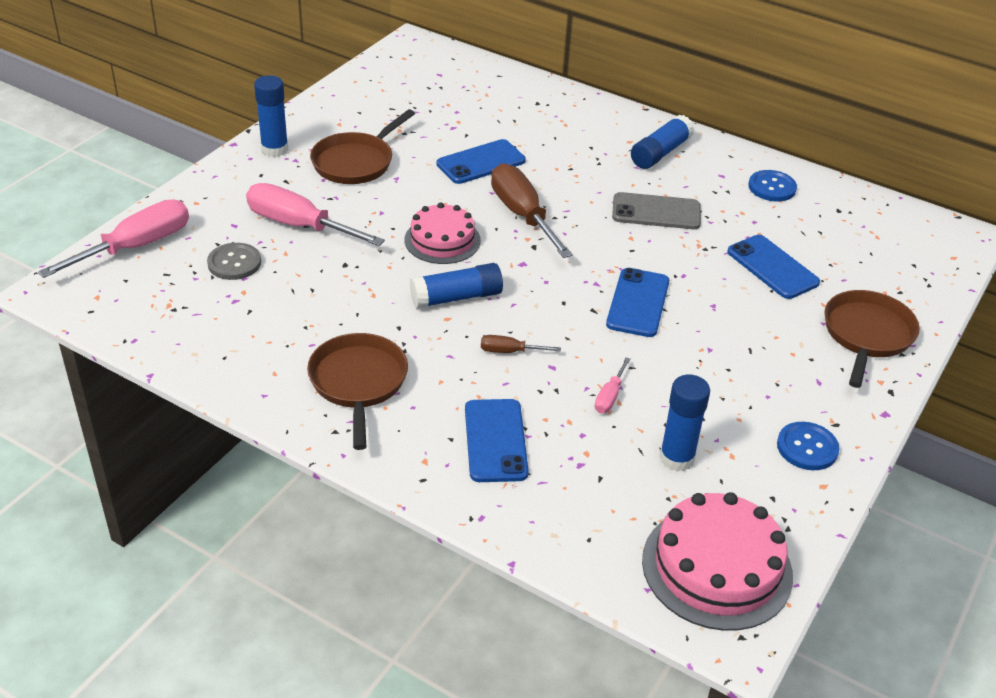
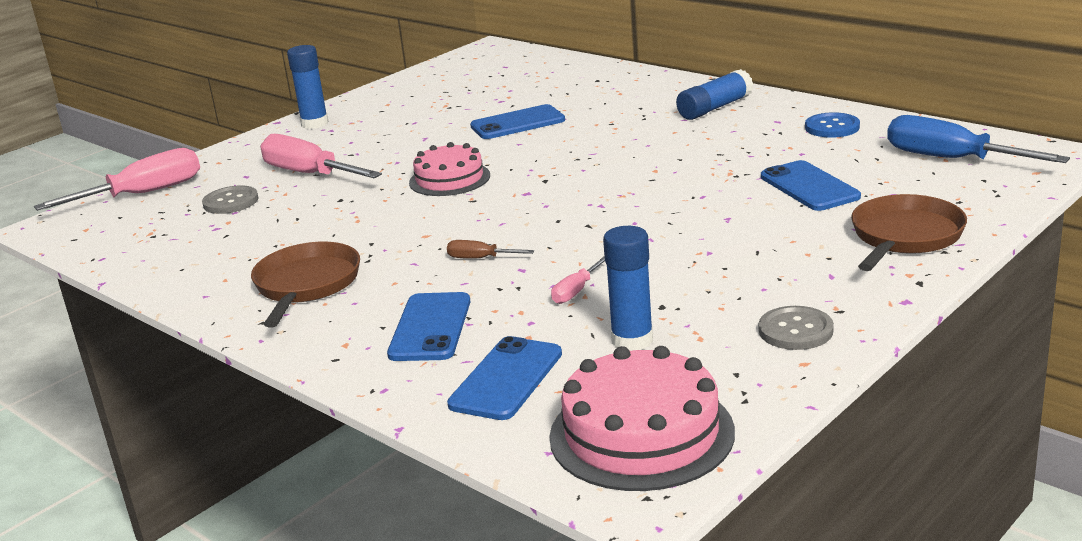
camera: 15 degrees right, 15 degrees down
brown pan [310,109,415,184] -> none
blue glue stick [410,263,503,309] -> none
brown screwdriver [491,163,573,258] -> none
blue phone [606,268,669,337] -> blue phone moved to [447,336,562,420]
grey phone [612,192,701,229] -> none
blue button [777,422,839,470] -> grey button [759,306,834,350]
none -> blue screwdriver [887,115,1070,163]

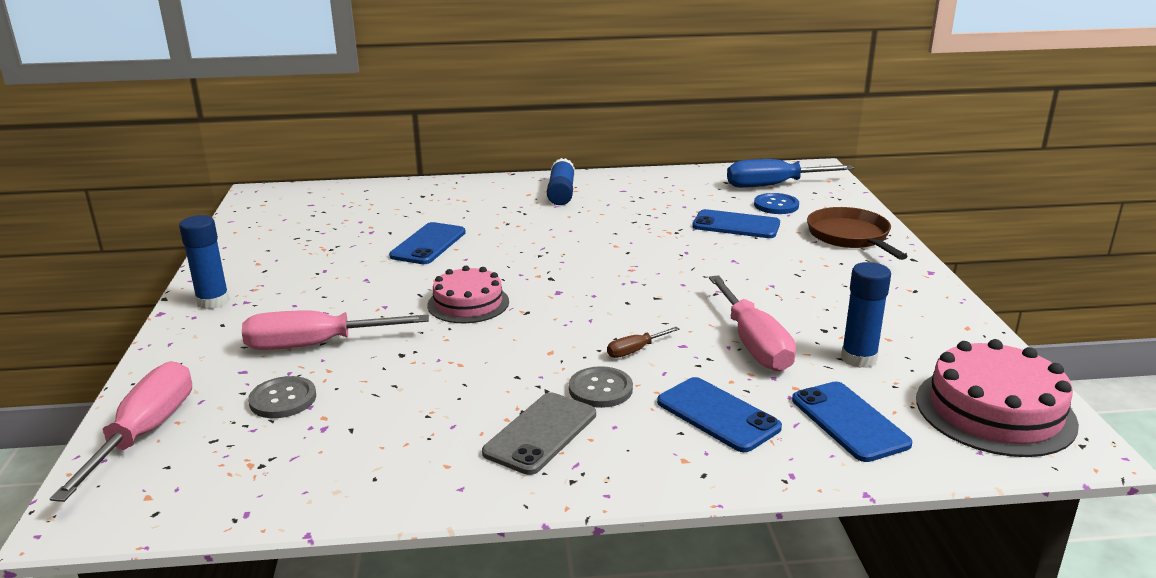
camera: 50 degrees left, 0 degrees up
brown pan [251,242,360,328] -> grey phone [482,392,596,475]
pink screwdriver [551,257,605,304] -> pink screwdriver [709,275,796,372], size x2.16
grey button [759,306,834,350] -> grey button moved to [569,366,633,408]
blue button [805,112,860,138] -> blue button moved to [754,193,799,214]

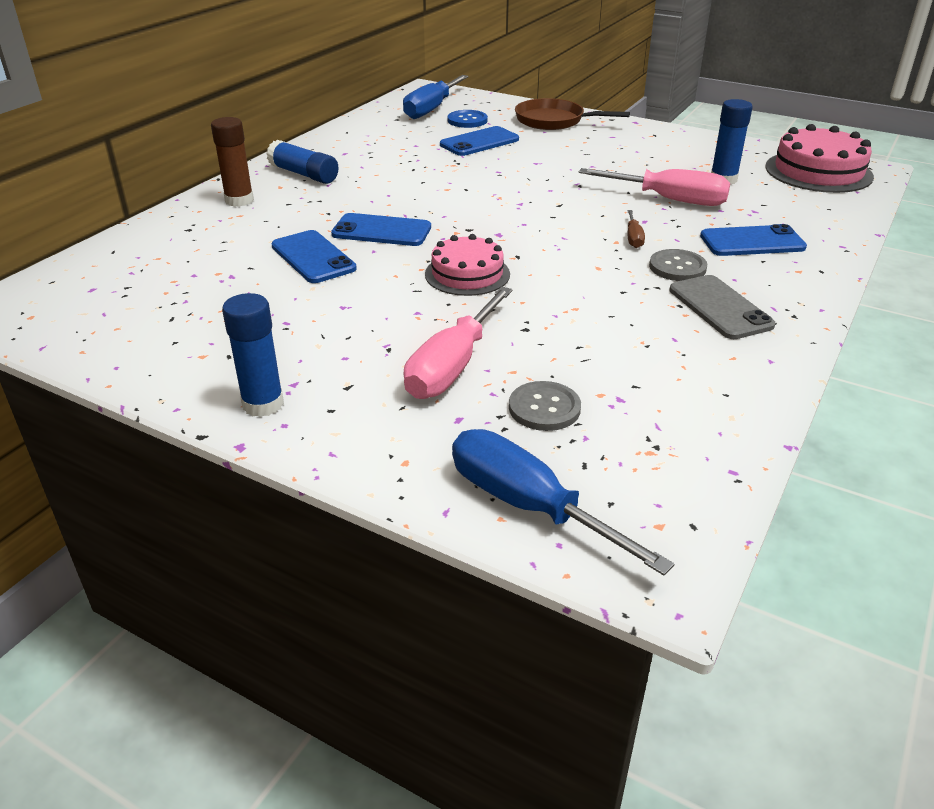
camera: 55 degrees left, 10 degrees up
pink screwdriver [50,361,192,502] -> blue screwdriver [452,429,674,576]
blue phone [792,382,912,462] -> blue phone moved to [331,213,431,246]
none -> brown glue stick [211,117,254,207]

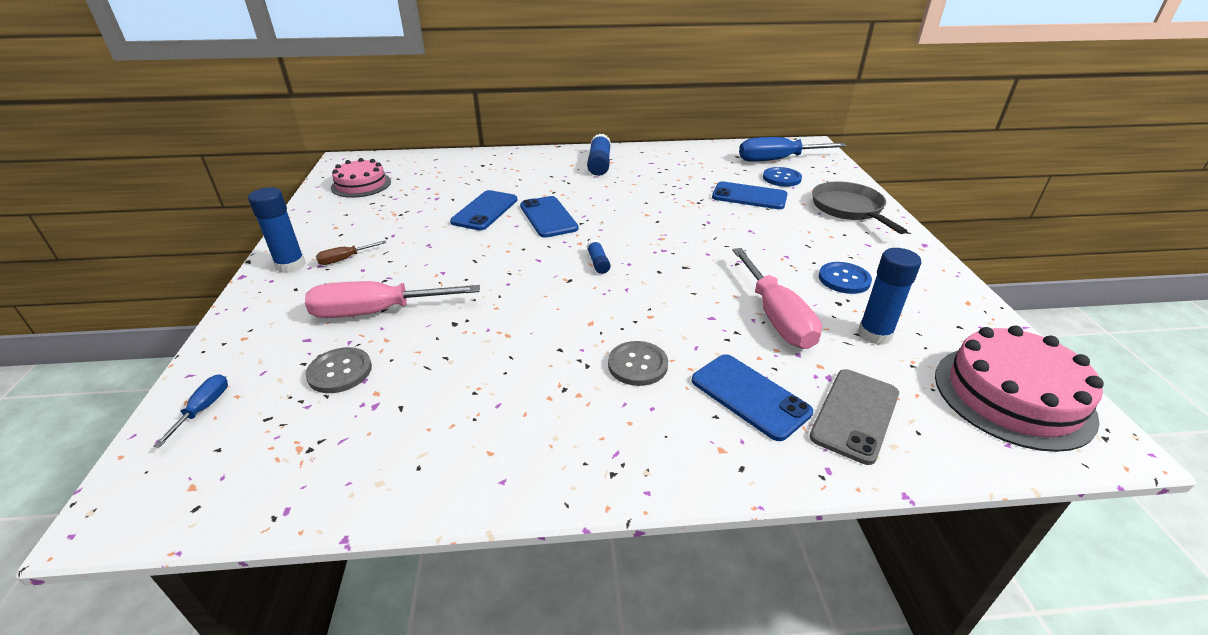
camera: 55 degrees right, 0 degrees up
brown glue stick [211,117,254,207] -> none
pink cake [425,234,510,296] -> pink cake moved to [331,158,391,198]
blue screwdriver [452,429,674,576] -> blue screwdriver [153,374,228,448], size x0.46
brown pan [515,98,630,130] -> grey pan [812,181,907,234]
brown screwdriver [627,210,645,248] -> brown screwdriver moved to [316,241,386,265]
grey phone [670,275,776,339] -> grey phone moved to [809,369,899,465]
none -> blue glue stick [587,239,611,274]
none -> blue button [819,262,872,294]

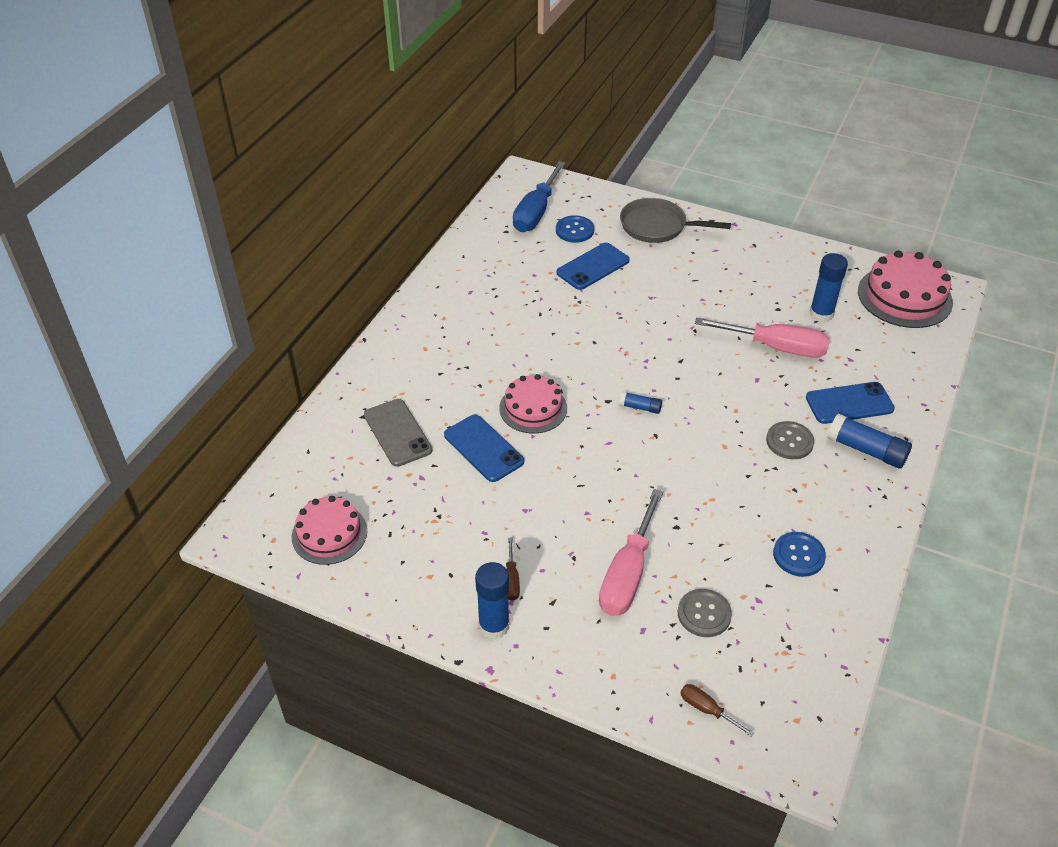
camera: 60 degrees left, 10 degrees up
blue screwdriver [153,374,228,448] -> brown screwdriver [680,684,754,737]
blue phone [520,196,578,238] -> pink cake [499,374,567,433]
blue glue stick [587,134,611,176] -> blue glue stick moved to [827,414,912,469]
grey phone [809,369,899,465] -> grey phone moved to [364,399,432,467]
blue button [819,262,872,294] -> blue button moved to [773,532,826,577]

